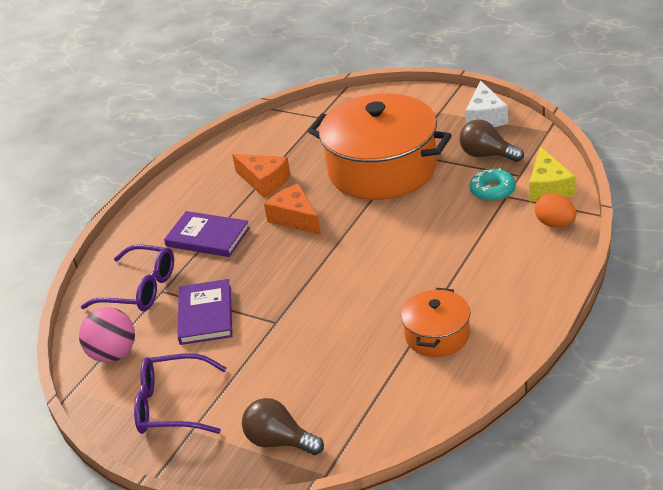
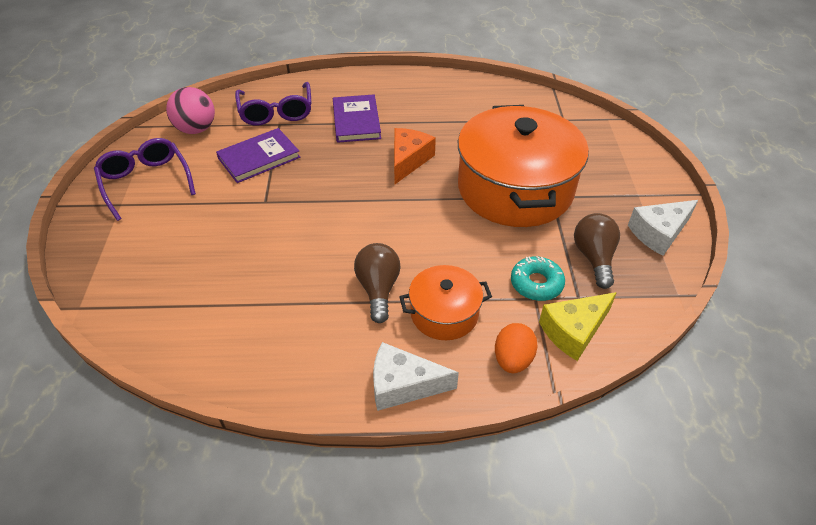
camera: 55 degrees right, 10 degrees up
orange cheese [232,154,291,198] -> none
brown light bulb [242,398,324,455] -> brown light bulb moved to [354,243,401,323]
orange pot [401,288,470,357] -> orange pot moved to [399,265,492,340]
none -> white cheese [373,342,459,411]

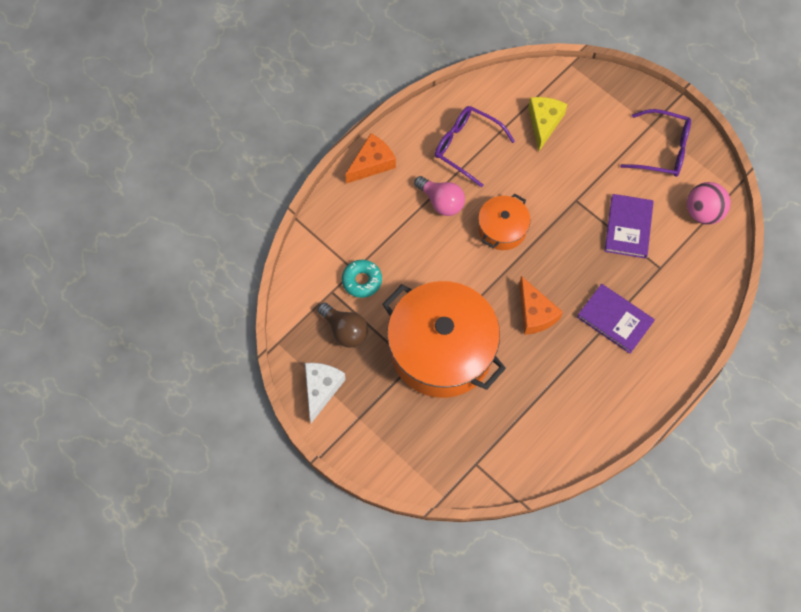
camera: 135 degrees right, 20 degrees up
purple glasses [235,82,312,126] -> purple glasses moved to [435,106,515,188]
brown light bulb [354,243,401,323] -> pink light bulb [414,176,465,216]
white cheese [373,342,459,411] -> orange cheese [345,133,396,184]
orange pot [399,265,492,340] -> orange pot moved to [478,193,530,250]
orange egg [495,323,538,373] -> none
yellow cheese [539,292,617,361] -> yellow cheese moved to [528,97,568,151]

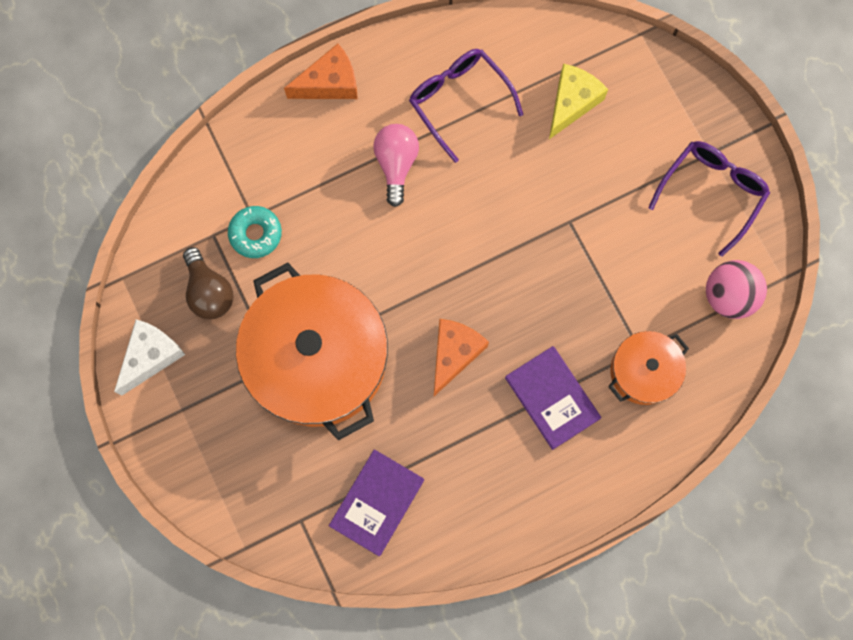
camera: 20 degrees right, 10 degrees up
pink light bulb [414,176,465,216] -> pink light bulb turned 150 degrees counterclockwise [373,124,419,207]
orange pot [478,193,530,250] -> orange pot moved to [608,331,689,405]
orange cheese [519,276,563,335] -> orange cheese turned 150 degrees counterclockwise [434,319,489,396]
purple book [605,194,654,258] -> purple book moved to [329,449,424,556]
purple glasses [620,109,691,177] -> purple glasses turned 90 degrees counterclockwise [648,141,770,257]

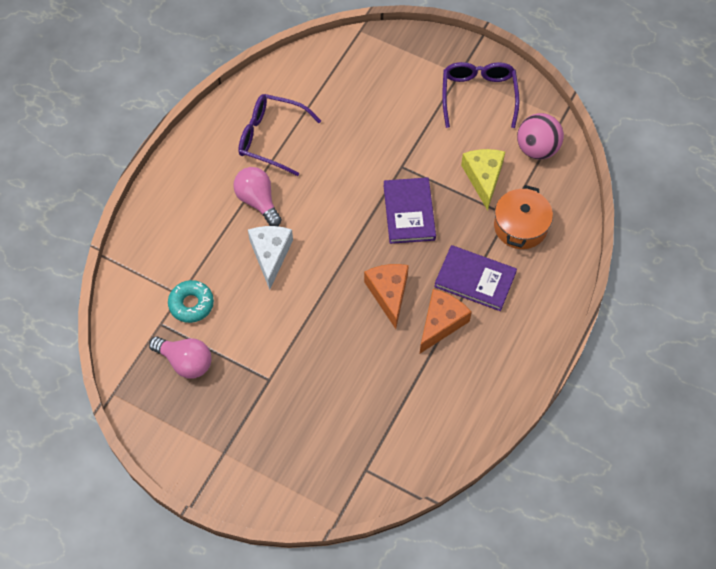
camera: 35 degrees left, 15 degrees down
white cheese [114,319,185,396] -> white cheese moved to [248,226,293,290]
brown light bulb [183,247,233,319] -> pink light bulb [149,337,211,379]
orange pot [236,262,388,441] -> none
orange cheese [284,44,358,99] -> orange cheese moved to [420,289,472,353]
purple book [329,449,424,556] -> purple book moved to [383,177,436,244]
yellow cheese [549,64,608,139] -> yellow cheese moved to [461,149,505,211]

